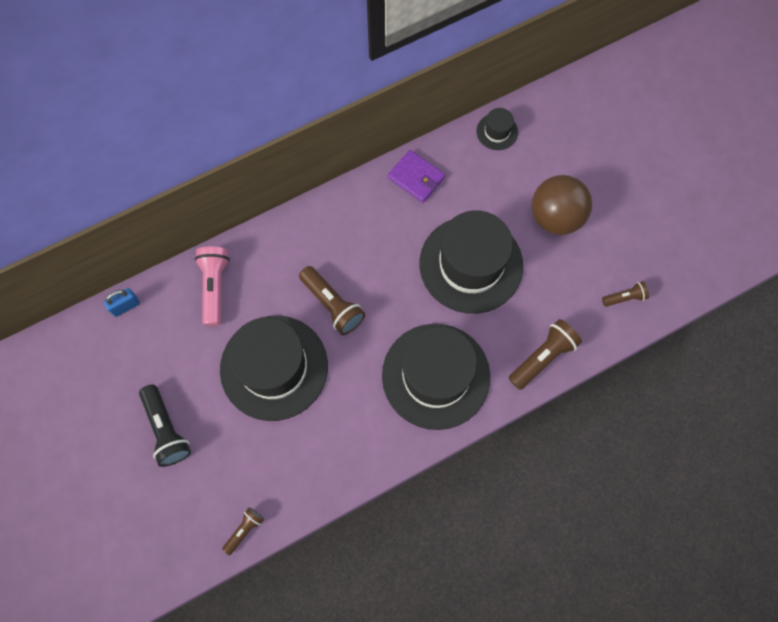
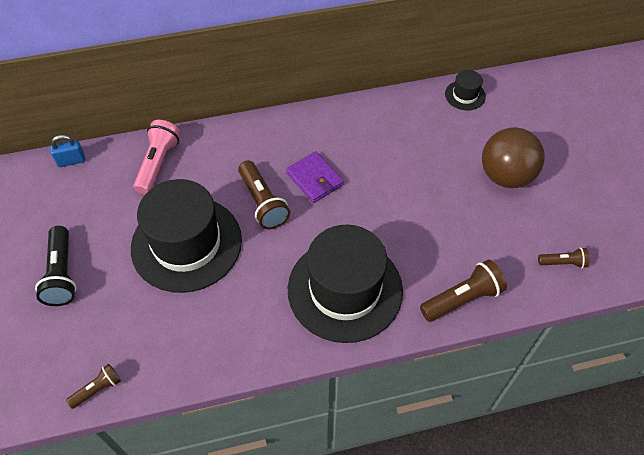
camera: 15 degrees right, 15 degrees down
purple wallet [388,150,445,203] -> purple wallet moved to [286,151,344,203]
black hat [420,210,523,314] -> none

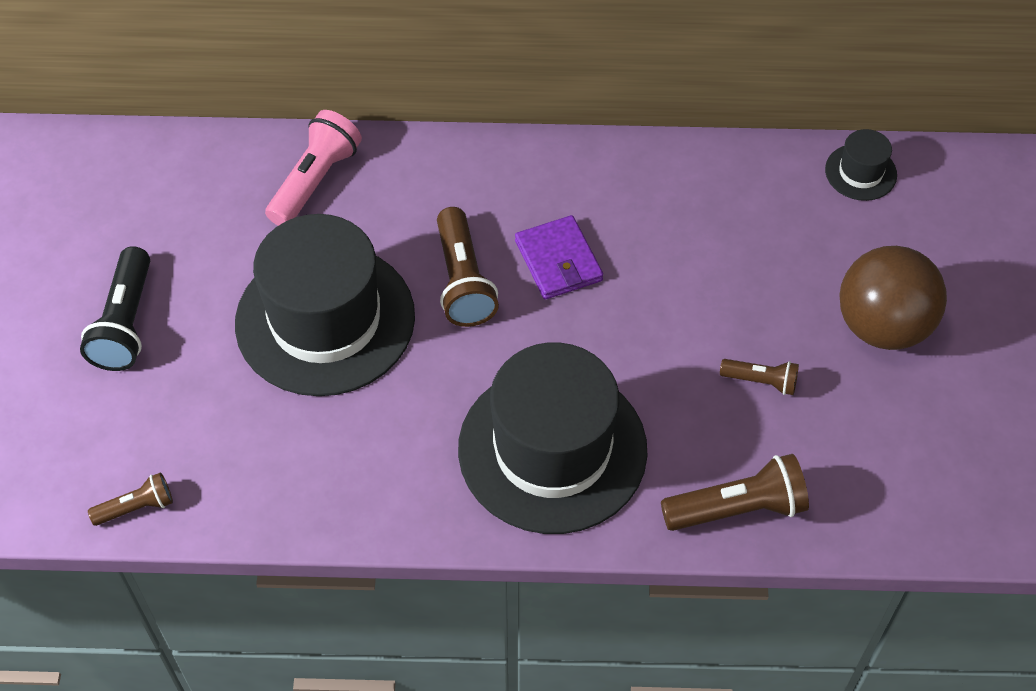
camera: 15 degrees right, 0 degrees up
blue padlock [50,135,85,167] -> none
brown flashlight [538,247,590,268] -> brown flashlight moved to [720,359,799,395]

